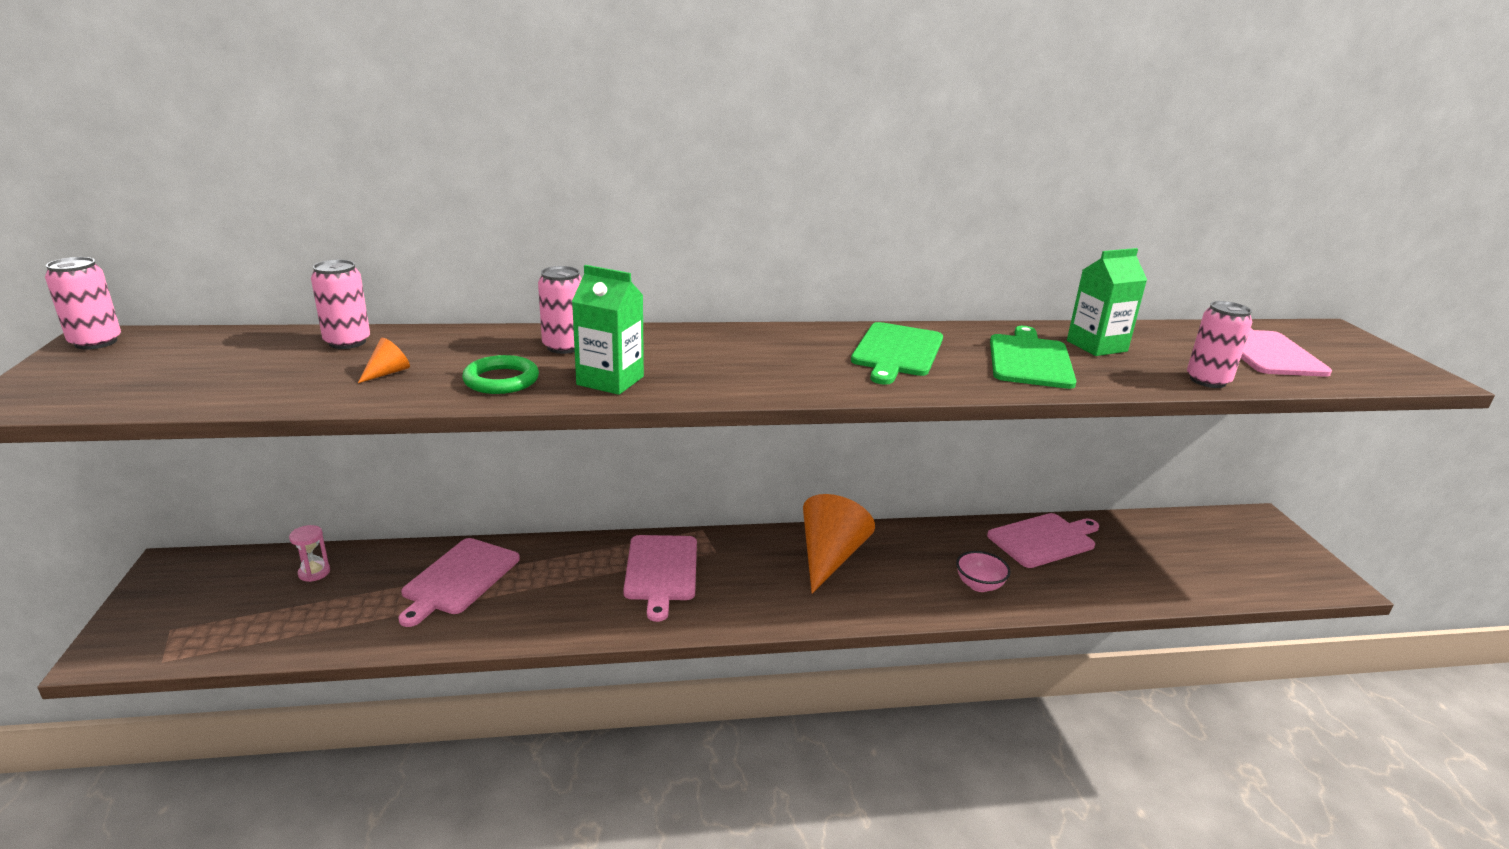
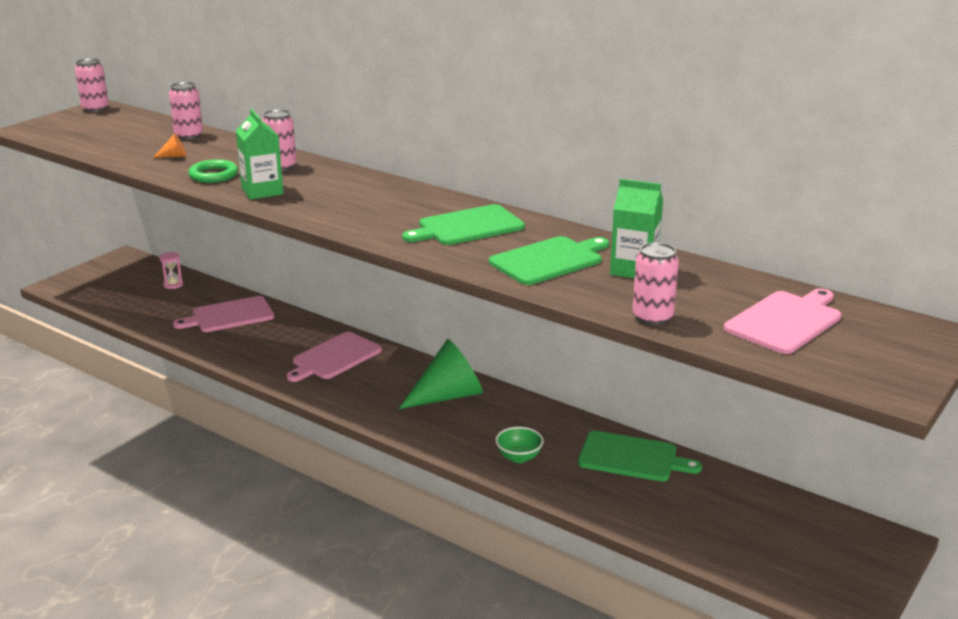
camera: 45 degrees right, 0 degrees up
orange cone [803,494,875,594] -> green cone [399,339,483,409]
pink bowl [956,551,1011,592] -> green bowl [495,427,543,463]
pink cutting board [987,513,1099,568] -> green cutting board [578,431,702,482]

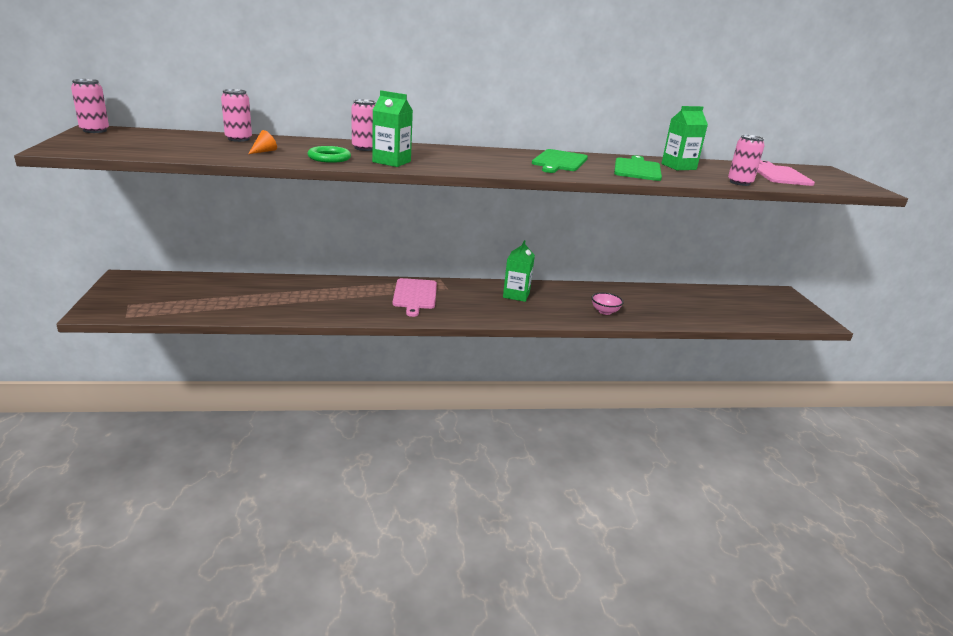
camera: 45 degrees left, 0 degrees up
pink hourglass [159,252,183,289] -> none
pink cutting board [173,296,274,332] -> none
green cone [399,339,483,409] -> green carton [503,240,535,302]
green bowl [495,427,543,463] -> pink bowl [592,292,624,315]
green cutting board [578,431,702,482] -> none

